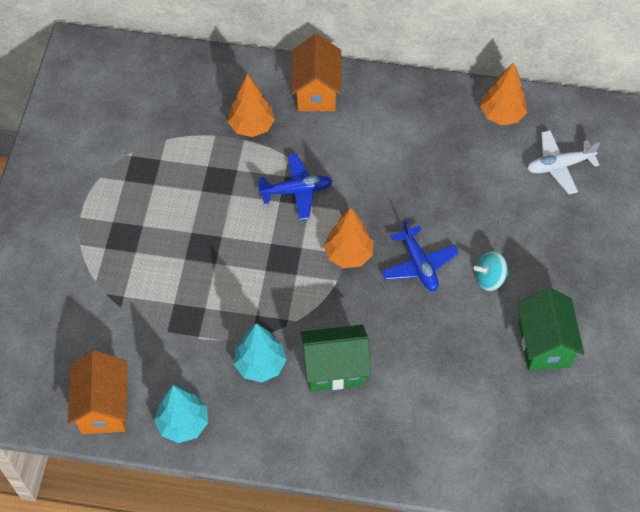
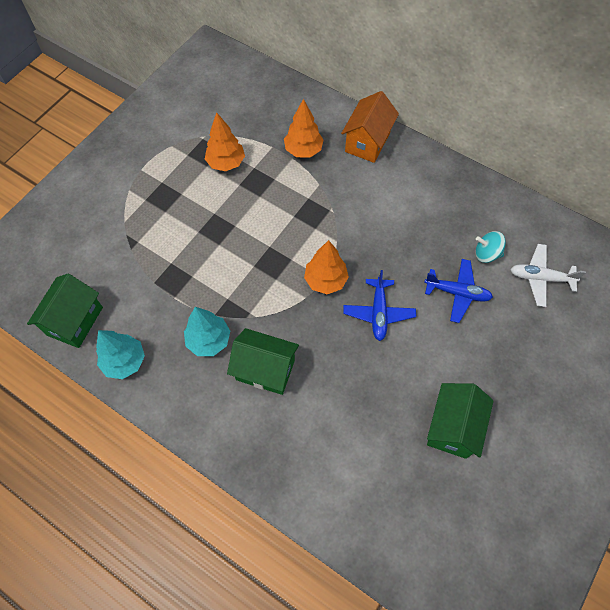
camera: 25 degrees right, 5 degrees up
orange house [68,350,127,434] -> green house [27,274,103,348]
blue plane [258,154,332,220] -> blue plane moved to [424,259,493,323]
turquoise spinning top [474,251,509,291] -> turquoise spinning top moved to [475,231,506,263]
orange tree [480,62,527,125] -> orange tree moved to [205,112,245,171]

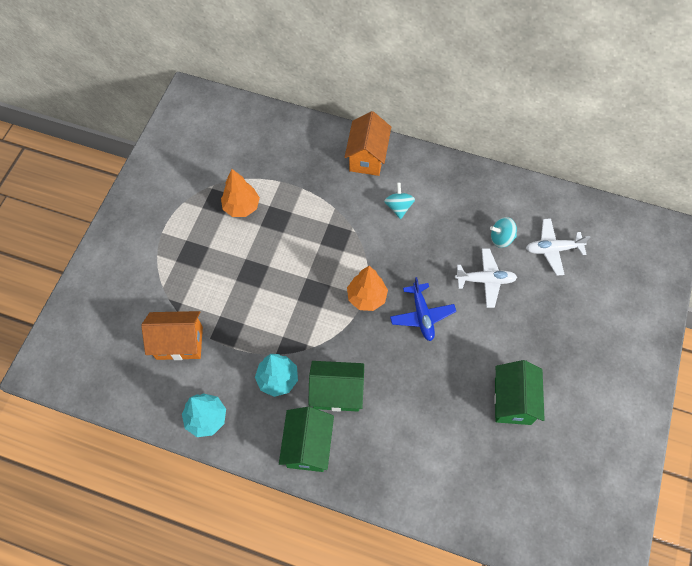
camera: 15 degrees left, 0 degrees up
green house [27,274,103,348] -> green house moved to [279,407,334,472]
orange tree [284,99,324,158] -> none
blue plane [424,259,493,323] -> white plane [455,249,517,308]
none -> orange house [141,311,203,360]
none -> turquoise spinning top [384,182,415,219]

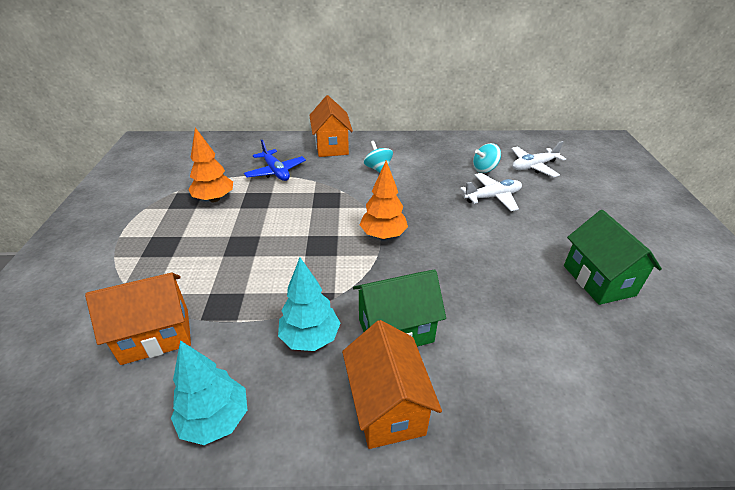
camera: 20 degrees left, 25 degrees down
green house [279,407,334,472] -> orange house [342,320,442,449]
blue plane [390,277,456,341] -> blue plane moved to [244,140,306,181]

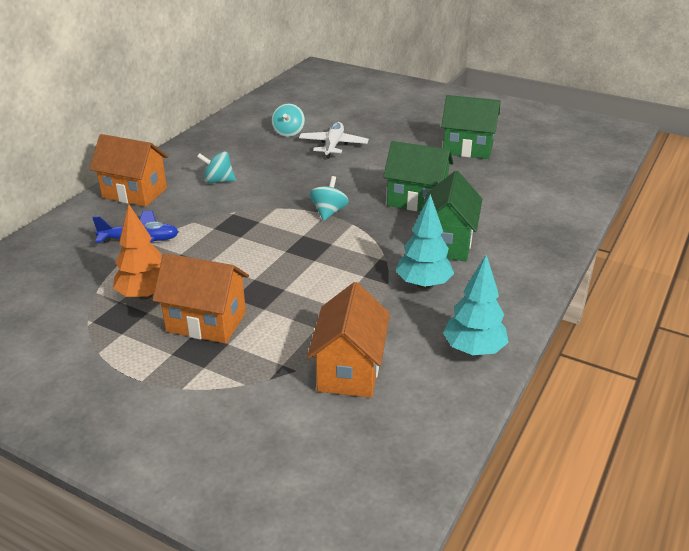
camera: 60 degrees left, 5 degrees down
orange house [342,320,442,449] -> orange house moved to [153,253,249,344]
orange tree [360,160,408,239] -> turquoise spinning top [309,176,349,221]
white plane [511,141,566,177] -> none
none -> green house [383,141,454,212]

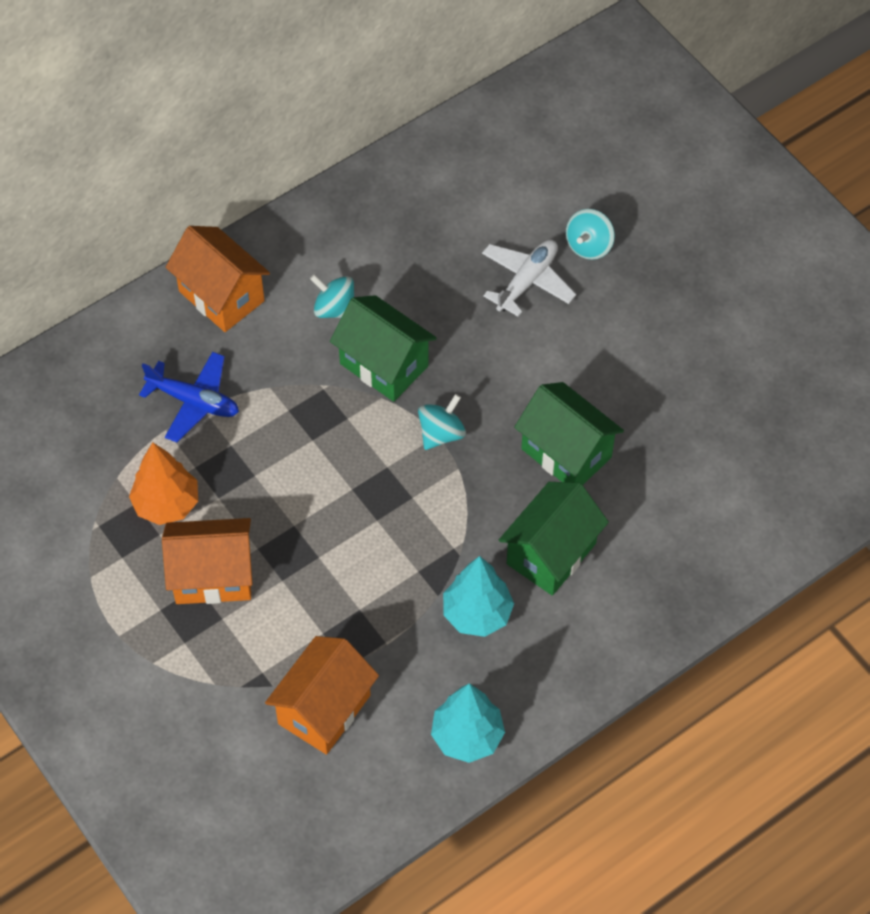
camera: 25 degrees right, 25 degrees up
orange house [153,253,249,344] -> orange house turned 45 degrees counterclockwise [162,518,253,604]
turquoise spinning top [272,104,305,137] -> turquoise spinning top moved to [566,209,615,260]
green house [441,95,500,159] -> green house moved to [330,295,437,402]

